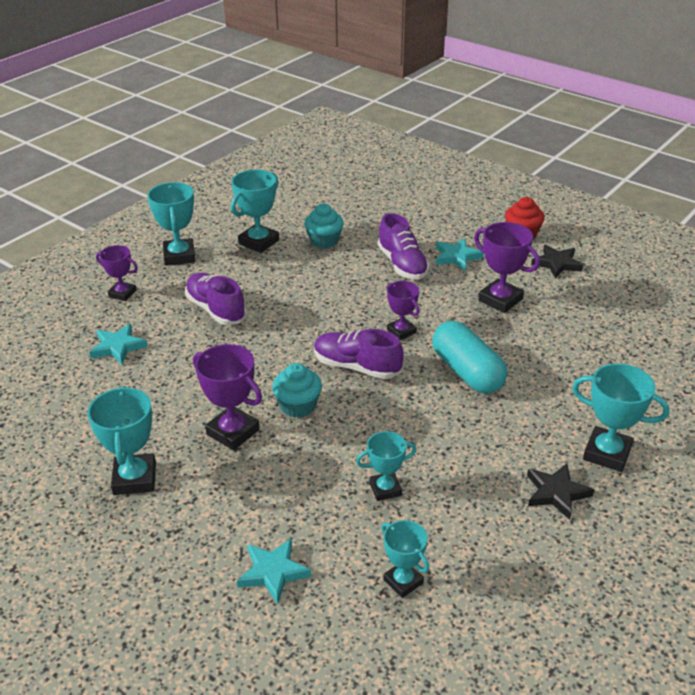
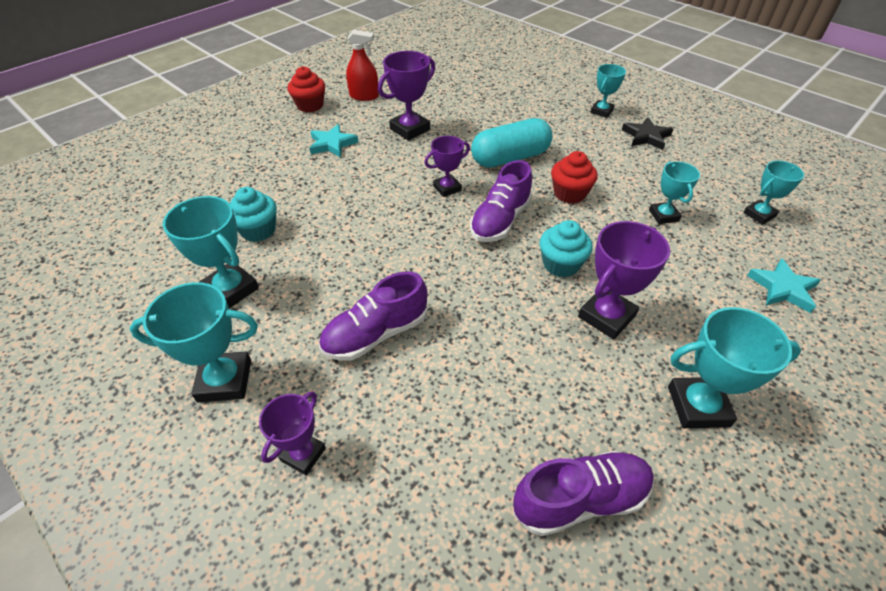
camera: 85 degrees left, 10 degrees up
turquoise star [89,324,148,364] -> none
purple shoe [378,213,429,280] -> purple shoe moved to [513,451,654,536]
black star [531,245,583,278] -> red spray bottle [346,30,379,101]
turquoise trophy [572,363,669,472] -> turquoise trophy [590,64,626,118], size x0.64
none -> red cupcake [551,151,598,204]

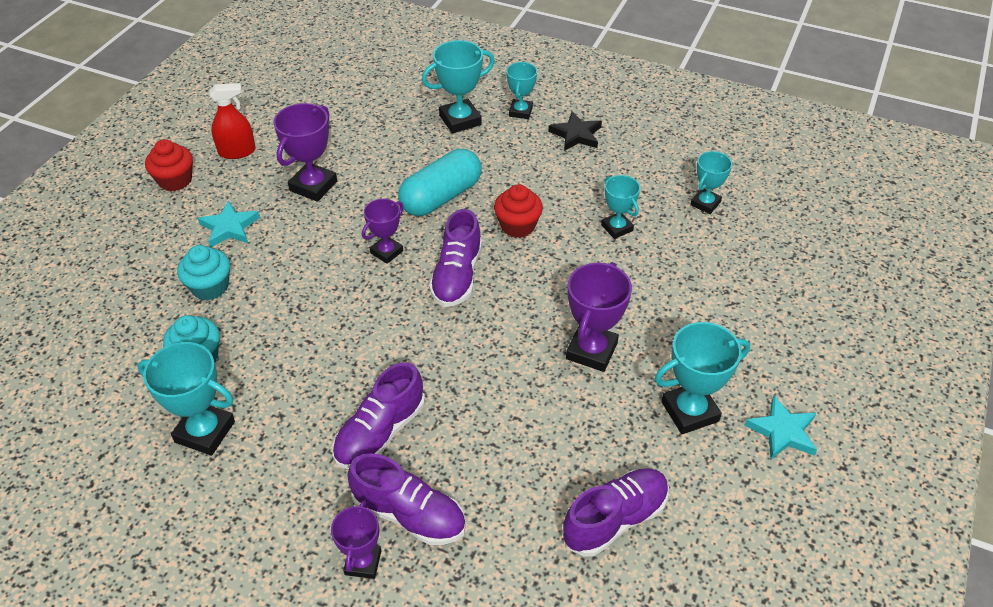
camera: 20 degrees left, 0 degrees up
turquoise trophy [129,282,258,402] -> turquoise trophy moved to [422,40,495,133]
turquoise cupcake [540,220,593,278] -> turquoise cupcake moved to [177,245,230,300]
turquoise star [747,258,821,313] -> turquoise star moved to [745,396,817,459]
none -> purple shoe [347,453,466,545]

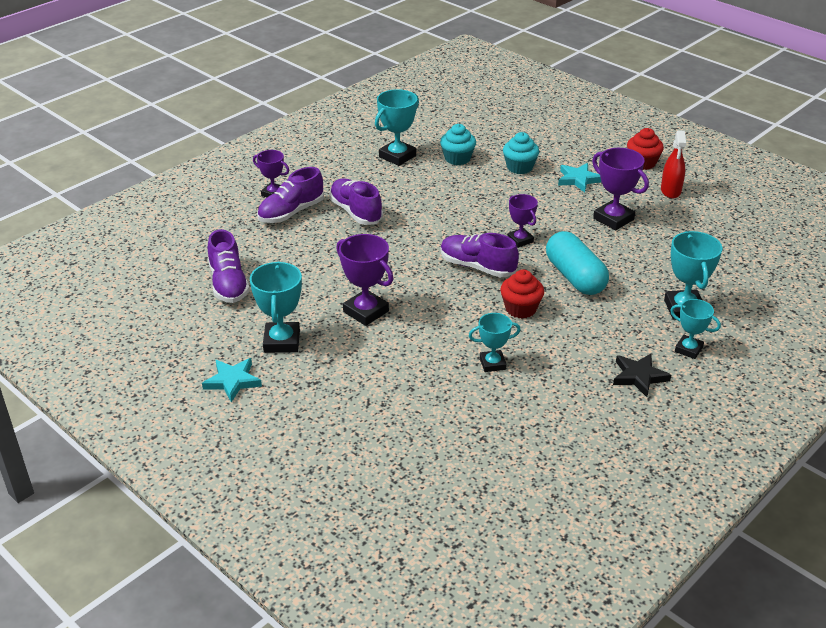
camera: 110 degrees right, 10 degrees down
turquoise trophy [690,151,732,214] -> none

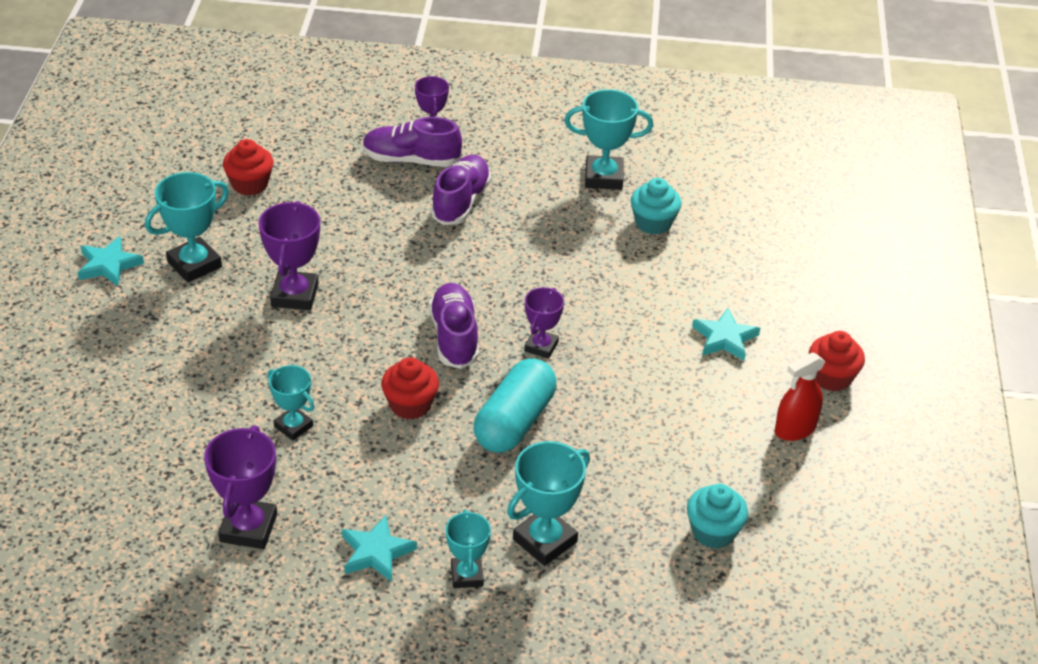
camera: 50 degrees right, 5 degrees up
purple shoe [208,229,250,303] -> red cupcake [223,139,274,196]
turquoise cupcake [503,132,539,174] -> turquoise cupcake moved to [687,484,748,549]
purple trophy [592,148,649,230] -> purple trophy moved to [204,425,277,549]
black star [613,354,671,397] -> turquoise star [342,515,417,582]

